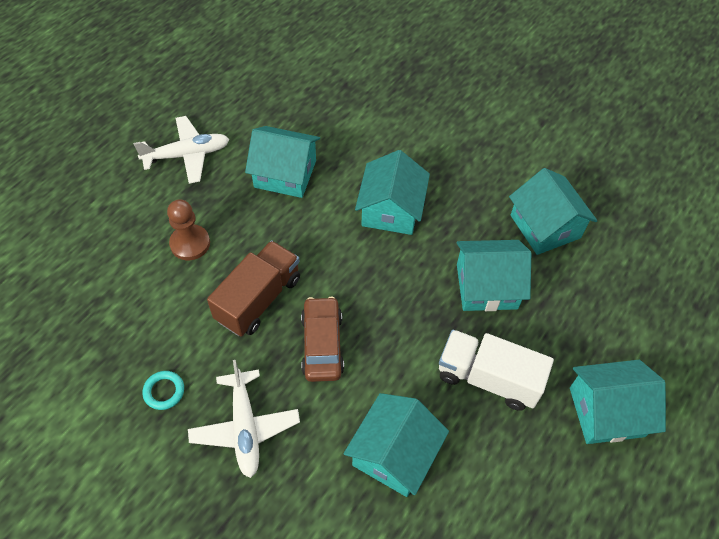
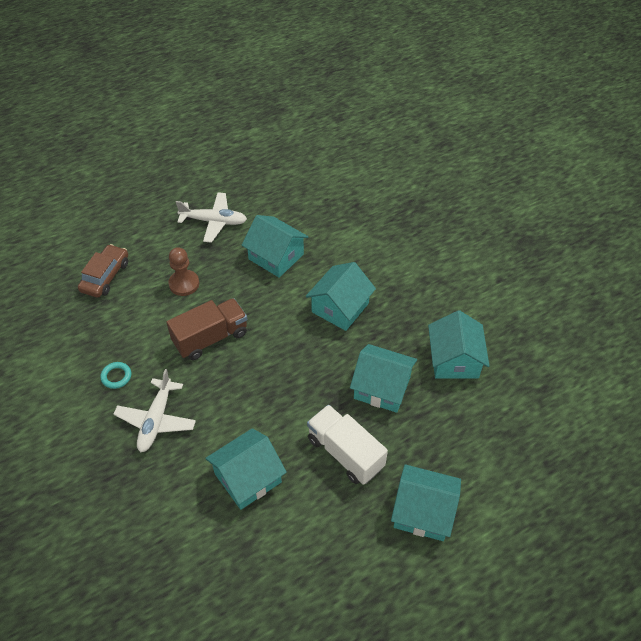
camera: 25 degrees right, 5 degrees down
brown car [301,296,344,382] -> brown car moved to [78,244,128,298]

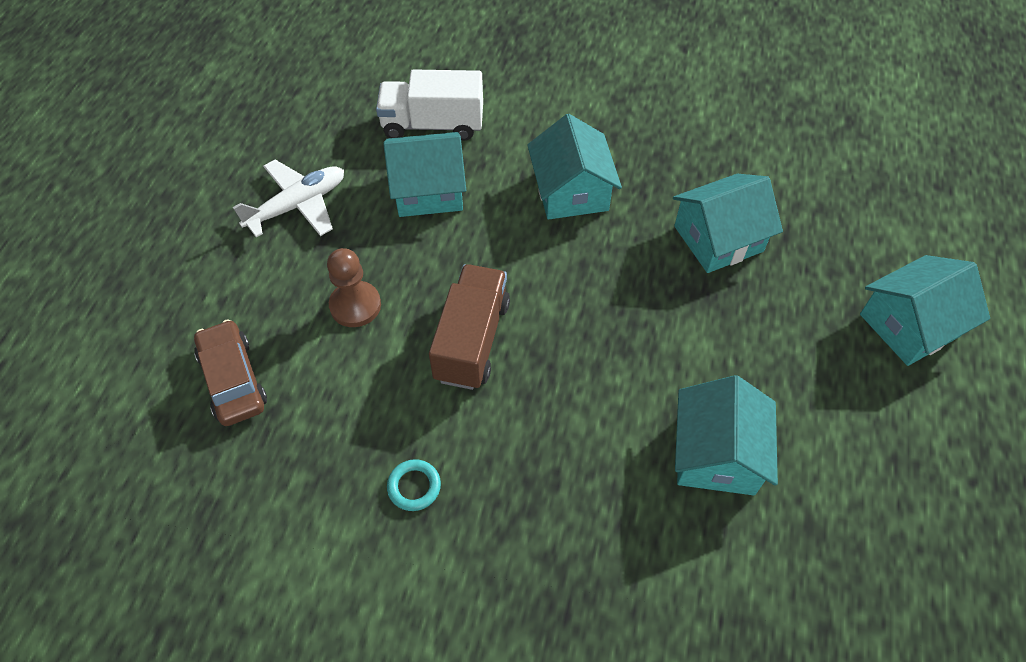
camera: 45 degrees left, 5 degrees up
white plane [114,369,196,452] -> none
white truck [307,405,388,485] -> white truck moved to [376,69,483,141]
turquoise house [428,310,489,379] -> none

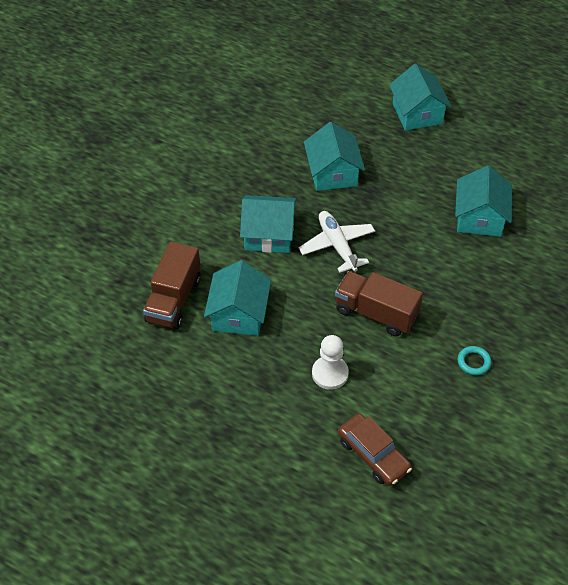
camera: 75 degrees left, 5 degrees down
brown car [194,319,267,426] -> brown car turned 120 degrees counterclockwise [338,414,412,486]
white plane [233,160,344,237] -> white plane moved to [299,211,375,273]
brown pawn [327,248,381,327] -> white pawn [312,335,349,390]
white truck [376,69,483,141] -> brown truck [143,242,201,329]
turquoise house [675,375,778,495] -> turquoise house turned 75 degrees clockwise [455,165,512,237]

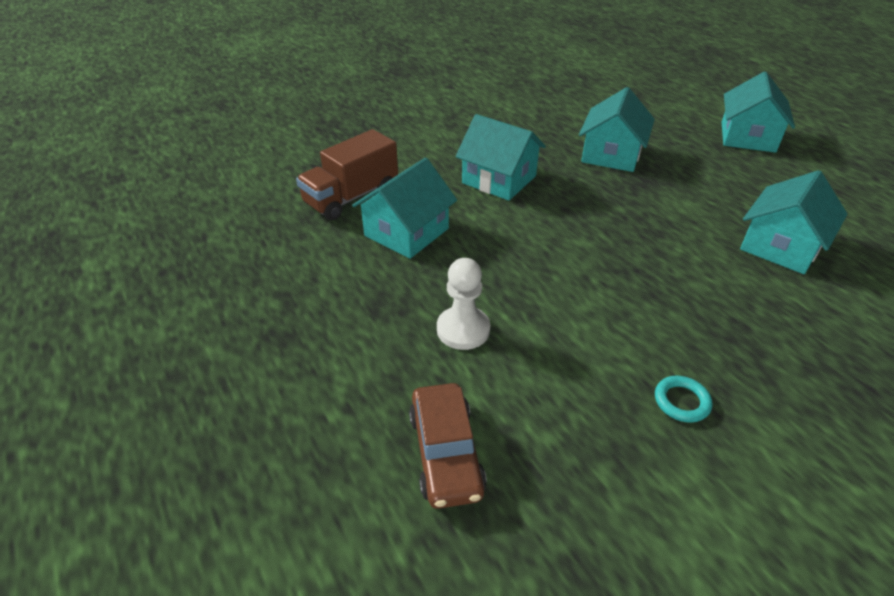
camera: 30 degrees right, 10 degrees down
white plane [299,211,375,273] -> none
brown truck [335,271,423,336] -> none

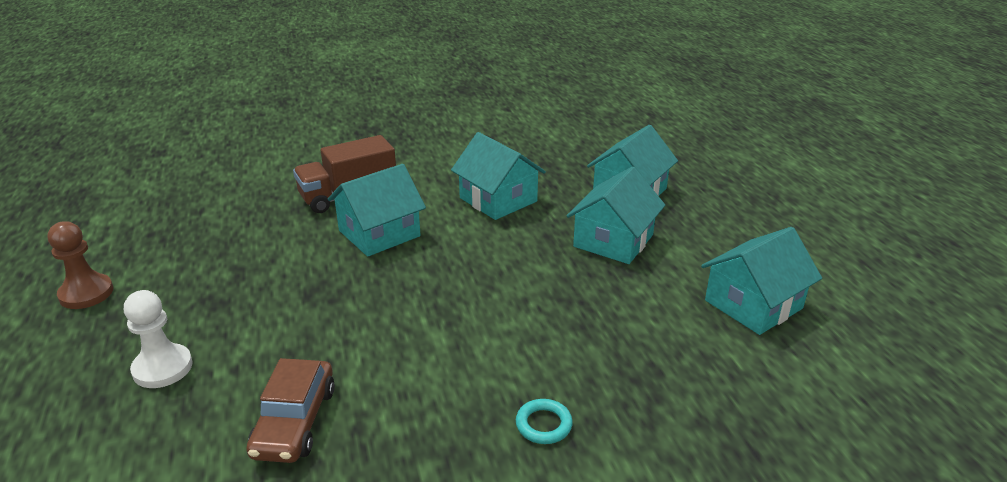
camera: 15 degrees right, 10 degrees down
white pawn [437,258,490,350] -> white pawn moved to [124,290,193,388]
turquoise house [722,72,795,153] -> turquoise house moved to [567,166,665,264]
none -> brown pawn [48,221,113,309]

